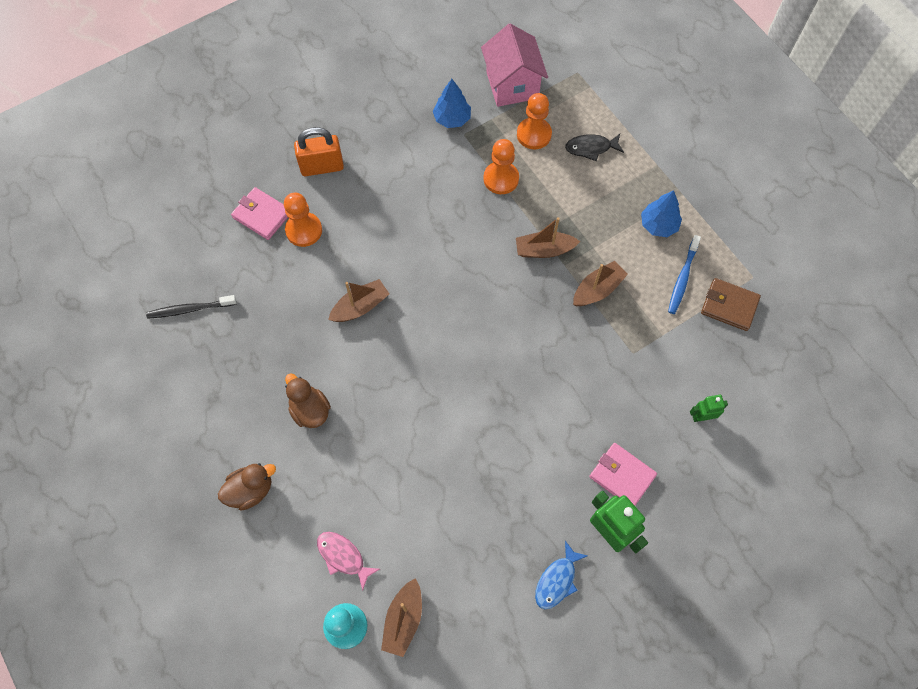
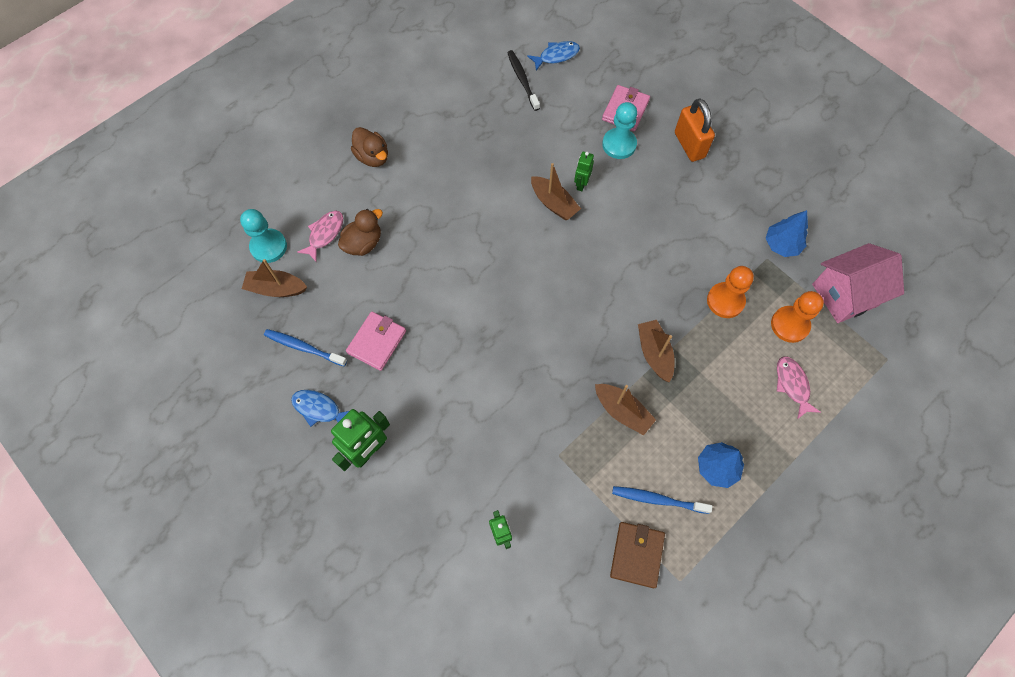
camera: 80 degrees right, 0 degrees up
orange pawn [284,193,322,247] -> turquoise pawn [602,102,637,159]
brown duck [285,373,331,428] -> brown duck moved to [338,209,383,256]
black fish [565,134,624,161] -> pink fish [777,356,821,419]
pink wallet [589,443,657,506] -> pink wallet moved to [346,312,406,371]
none -> blue toothbrush [264,329,347,366]
none -> blue fish [527,41,580,71]
none -> green robot [574,152,594,191]

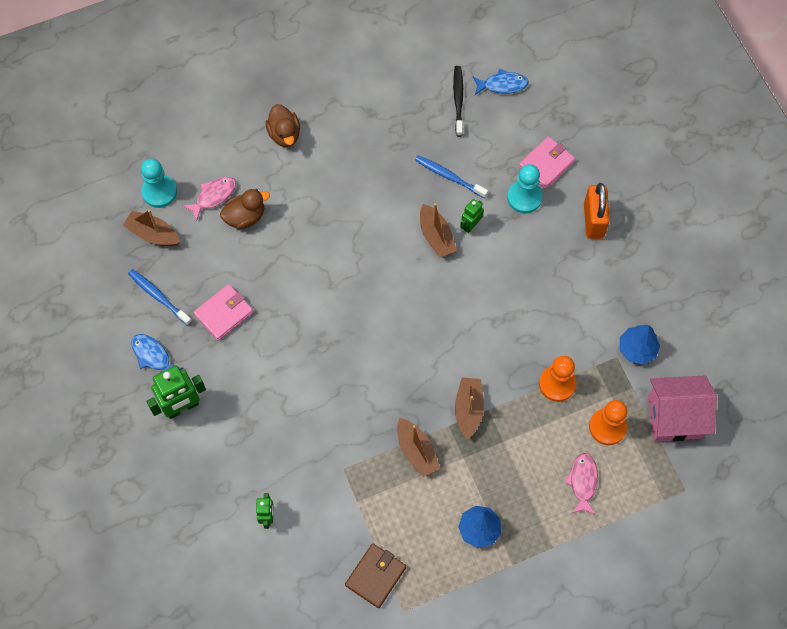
camera: 20 degrees right, 0 degrees up
blue toothbrush [612,486,712,514] -> blue toothbrush moved to [415,155,488,198]

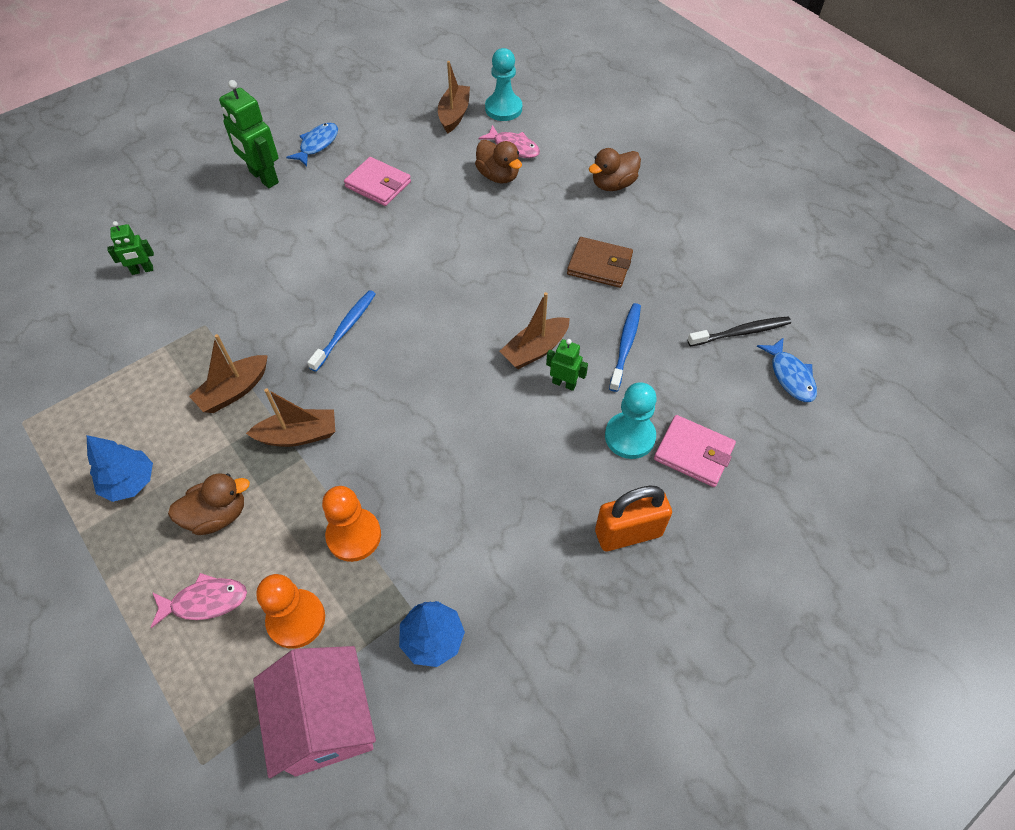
camera: 75 degrees right, 10 degrees down
blue toothbrush [128,269,192,326] -> blue toothbrush moved to [307,290,376,372]
brown wallet [345,544,406,608] -> brown wallet moved to [567,237,633,288]
none -> brown duck [168,473,250,535]

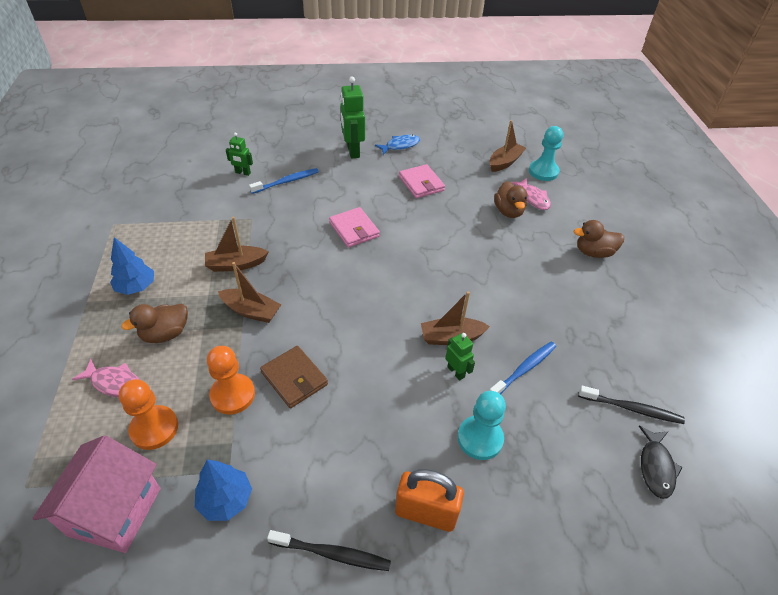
camera: 30 degrees right, 10 degrees down
brown duck [168,473,250,535] -> brown duck turned 135 degrees clockwise [121,304,188,343]
blue toothbrush [307,290,376,372] -> blue toothbrush moved to [249,168,319,194]
brown wallet [567,237,633,288] -> brown wallet moved to [260,346,328,408]
pink wallet [654,415,736,487] -> pink wallet moved to [329,207,380,247]
blue fish [757,337,817,402] -> black fish [639,425,683,499]
none -> black toothbrush [267,530,391,571]

